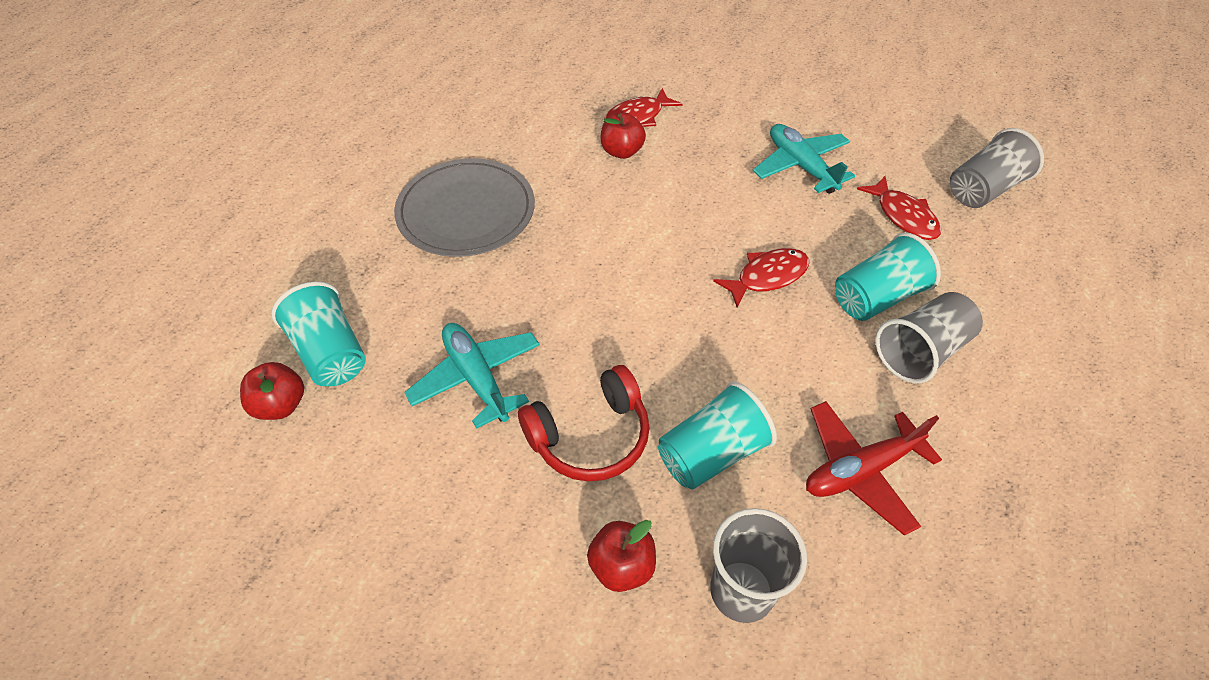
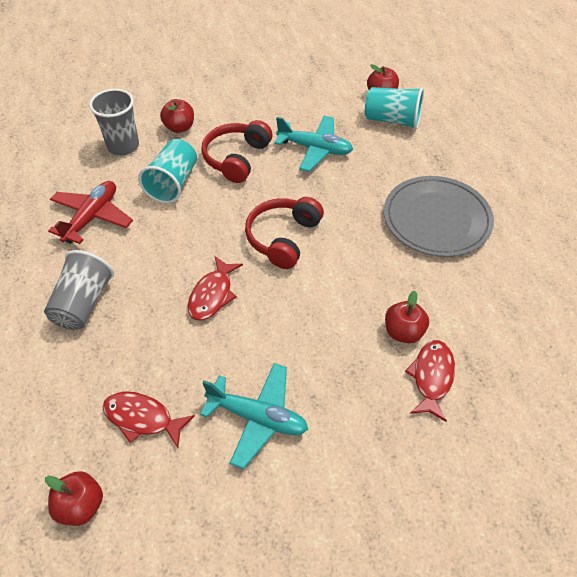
camera: 140 degrees right, 0 degrees up
turquoise cup [835,232,941,321] -> none
grey cup [950,128,1044,208] -> red apple [45,471,103,526]
none -> red headphones [245,197,324,269]

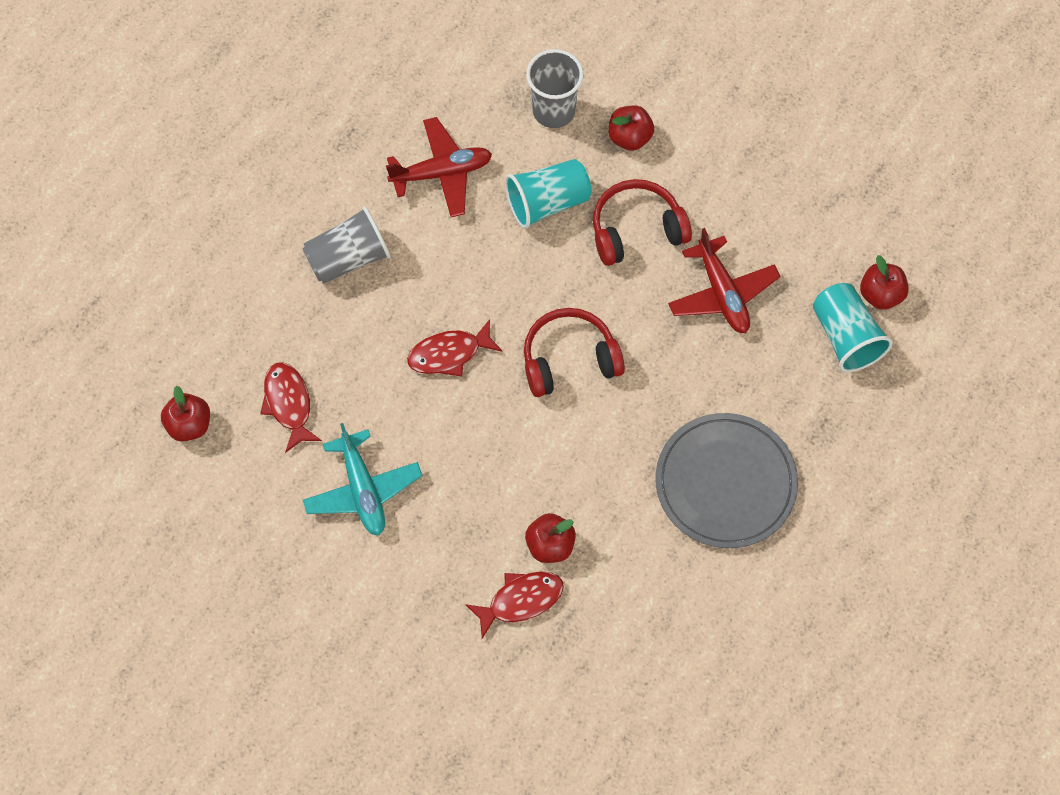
camera: 50 degrees right, 15 degrees up
turquoise plane [275,116,353,172] -> red plane [668,228,781,333]

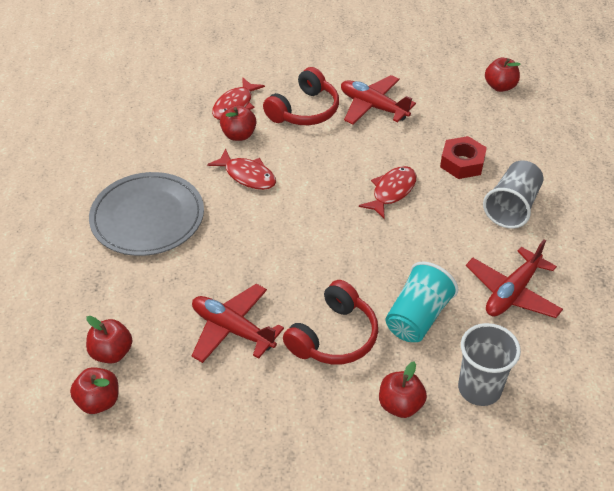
camera: 145 degrees right, 20 degrees down
red fish [260,362,322,453] -> red fish moved to [207,148,276,190]
turquoise plane [303,423,423,536] -> red plane [341,75,416,125]
red headphones [524,308,625,397] -> red headphones moved to [263,67,339,125]
turquoise cup [813,283,893,372] -> red apple [86,316,132,363]
none -> red nut [440,136,487,179]

